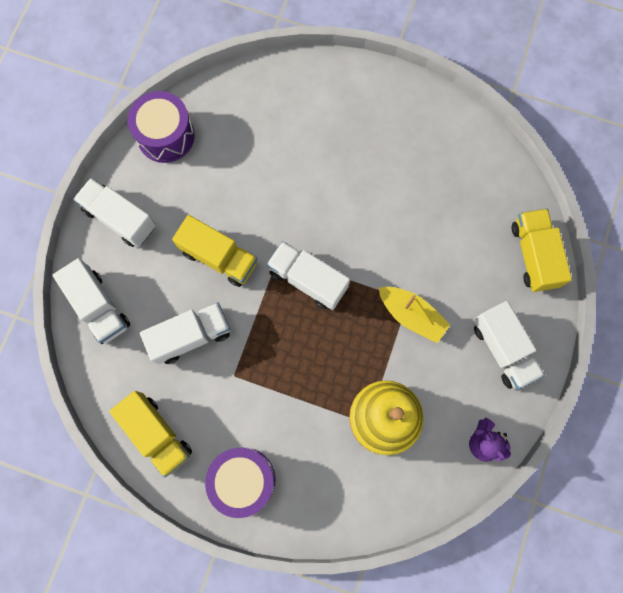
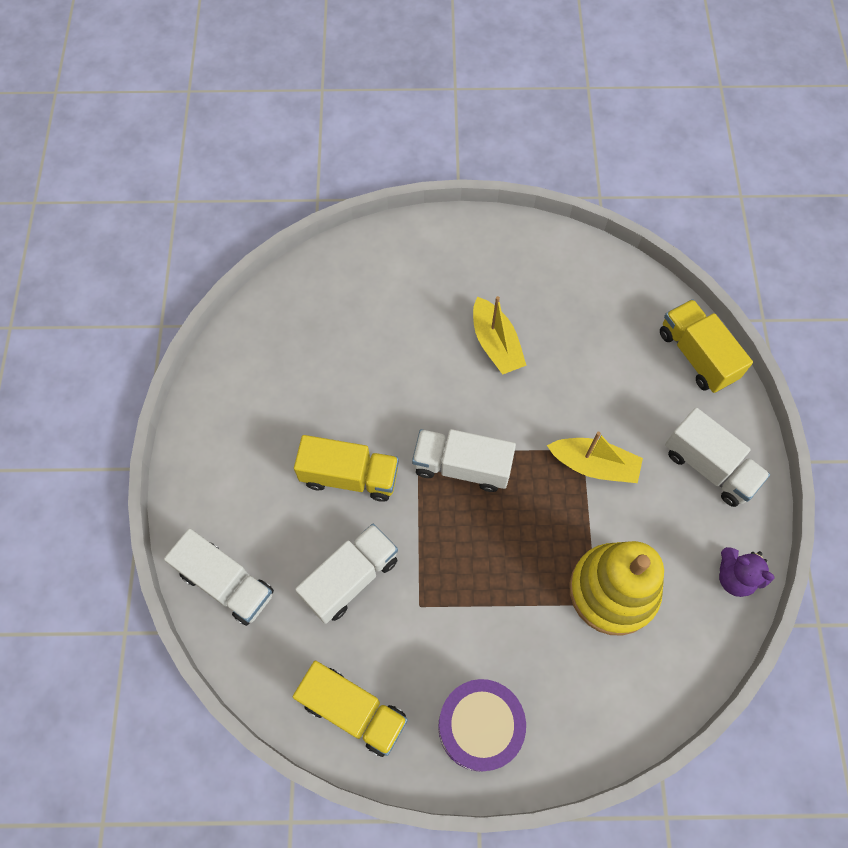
camera: 20 degrees left, 10 degrees down
white truck [73,178,156,247] -> none
purple drum [127,91,195,163] -> none
none -> yellow boat [473,296,526,375]

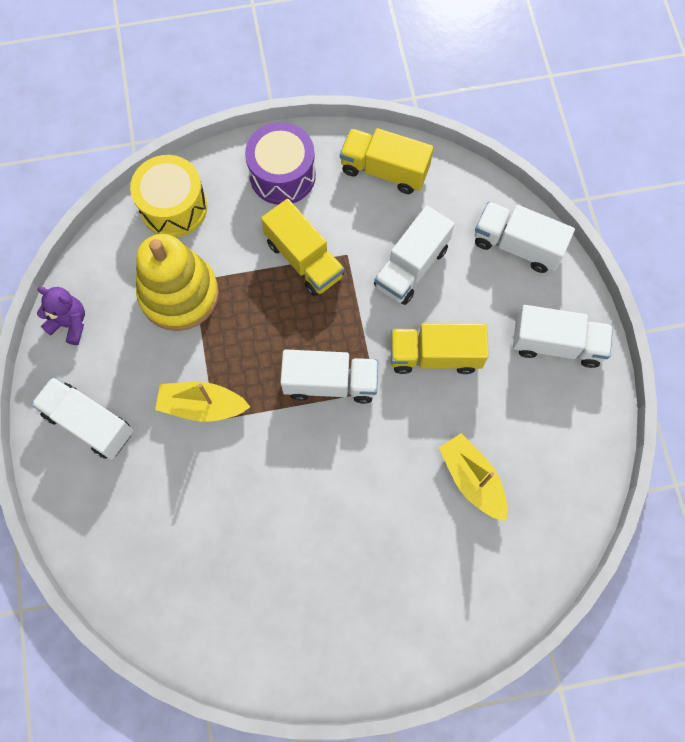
camera: 170 degrees right, 5 degrees up
yellow boat [473,296,526,375] -> yellow boat moved to [439,433,508,521]
yellow truck [660,299,753,393] -> yellow truck moved to [261,199,344,297]
none -> yellow drum [130,155,207,237]
none -> white truck [513,305,613,368]

